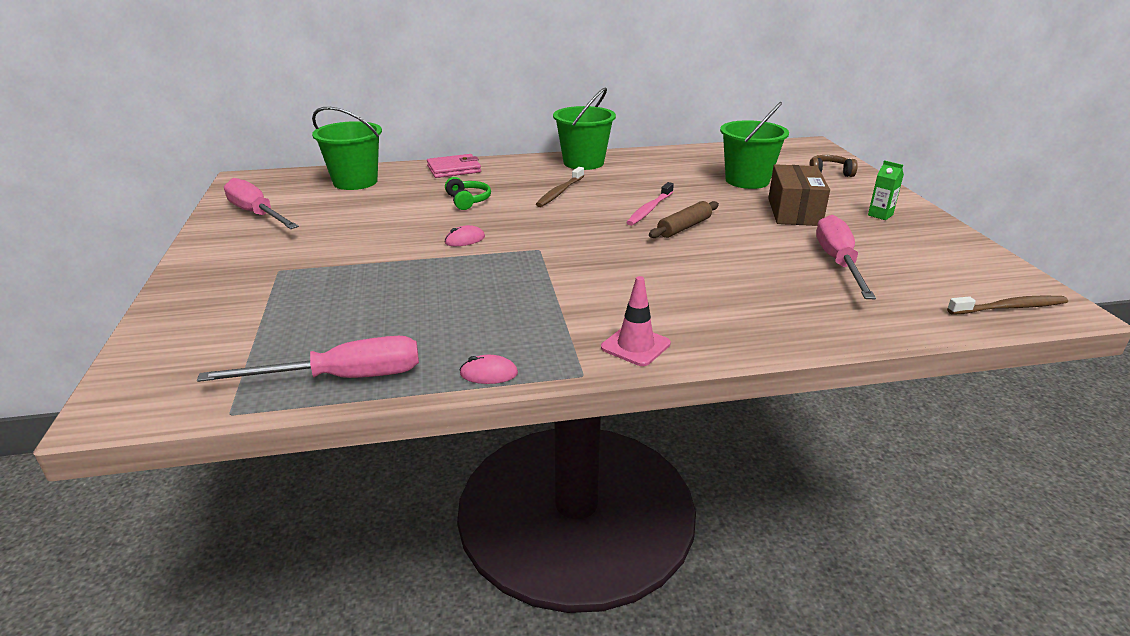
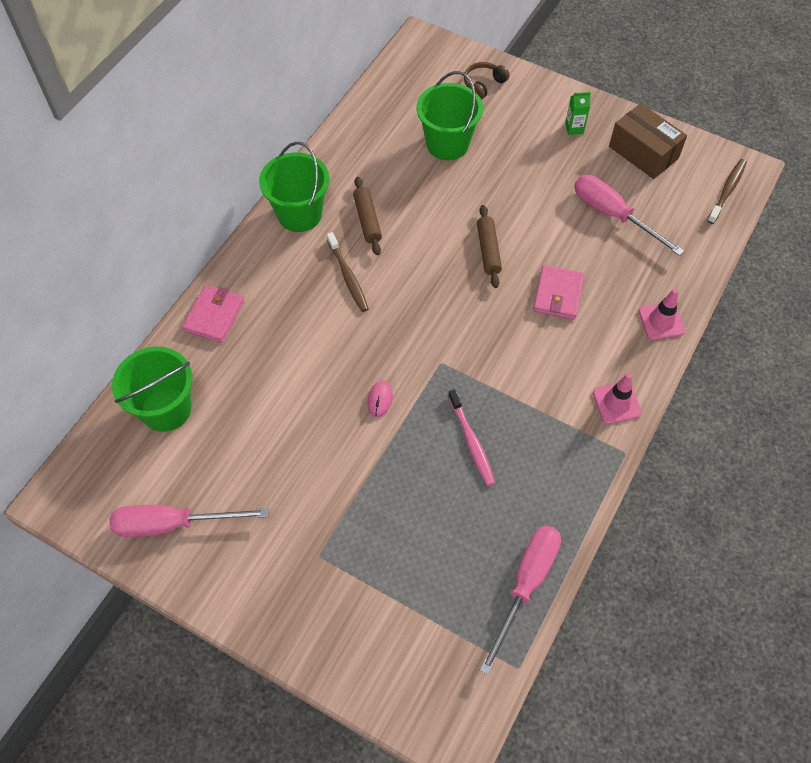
camera: 50 degrees left, 30 degrees up
green headphones [445,177,491,210] -> none
pink mouse [460,355,518,384] -> none
pink toothbrush [626,182,674,226] -> pink toothbrush moved to [448,389,495,486]
brown box [768,164,830,226] -> brown box moved to [609,103,687,179]
none -> brown rolling pin [353,177,382,255]
none -> pink wallet [533,265,584,320]
none -> pink traffic cone [639,288,685,340]

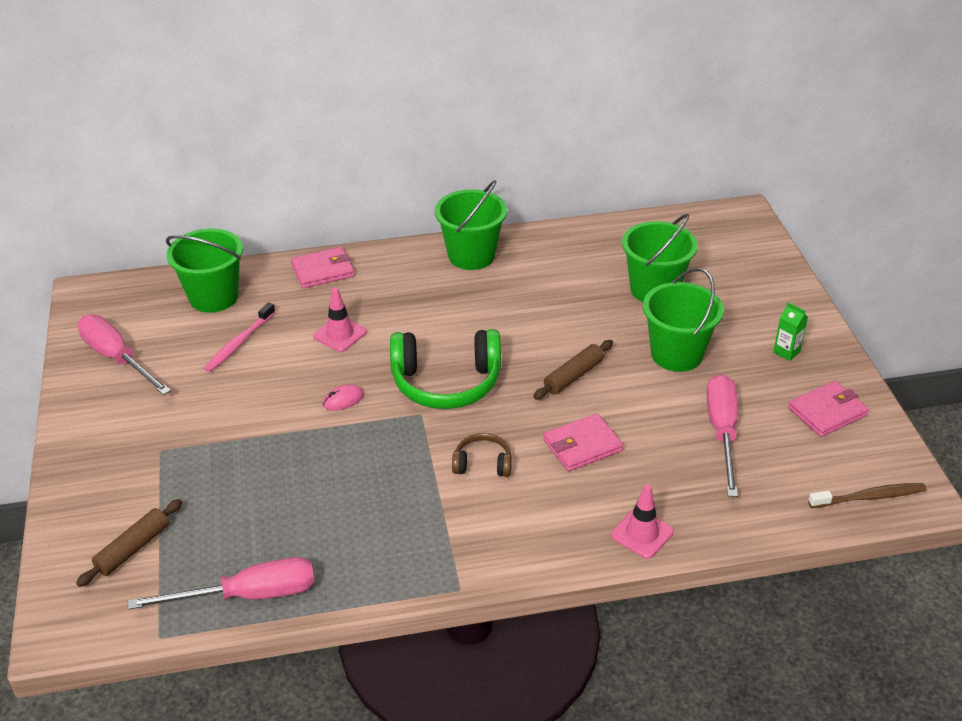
camera: 50 degrees right, 20 degrees down
brown toothbrush [327,232,369,312] -> none
brown rolling pin [353,177,382,255] -> brown rolling pin moved to [76,499,182,587]
pink toothbrush [448,389,495,486] -> pink toothbrush moved to [204,302,275,372]
brown headphones [464,62,510,99] -> brown headphones moved to [452,433,512,477]
pink traffic cone [593,373,642,424] -> pink traffic cone moved to [313,287,367,352]
brown box [609,103,687,179] -> pink wallet [788,381,869,437]
none -> green headphones [390,329,501,409]
none -> green bucket [643,268,724,372]

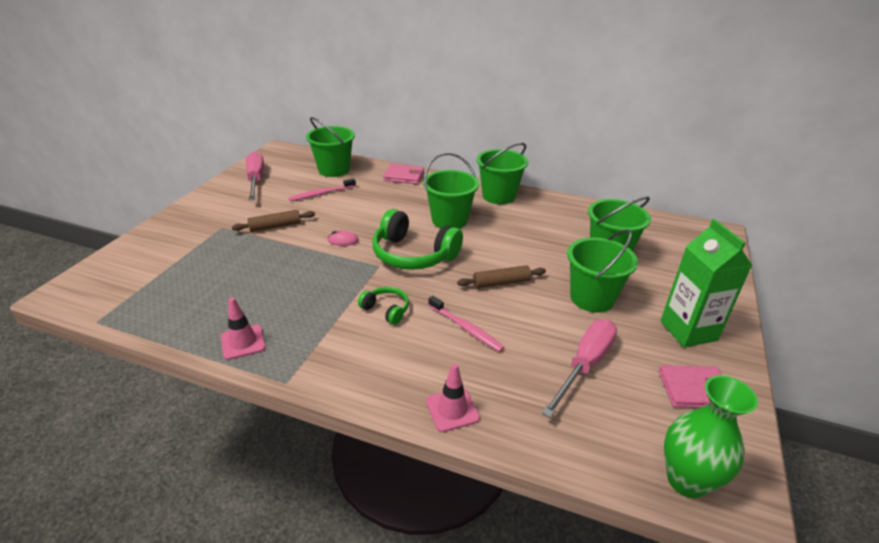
camera: 30 degrees right, 5 degrees down
brown rolling pin [76,499,182,587] -> brown rolling pin moved to [232,210,315,232]
pink screwdriver [128,557,315,610] -> none
pink traffic cone [313,287,367,352] -> pink traffic cone moved to [221,297,266,360]
brown headphones [452,433,512,477] -> green headphones [358,287,409,325]
pink wallet [543,413,623,471] -> pink toothbrush [428,296,504,352]
green carton [773,302,808,361] -> green carton [660,219,753,347], size x2.26
brown toothbrush [808,483,927,508] -> green vase [664,375,758,498]
none -> green bucket [423,153,479,229]

